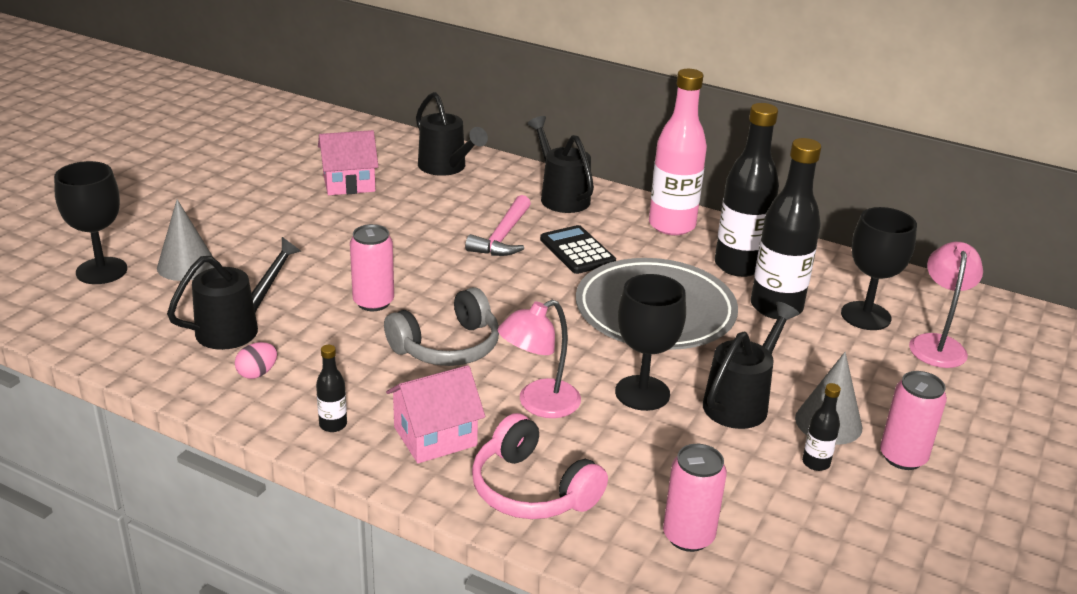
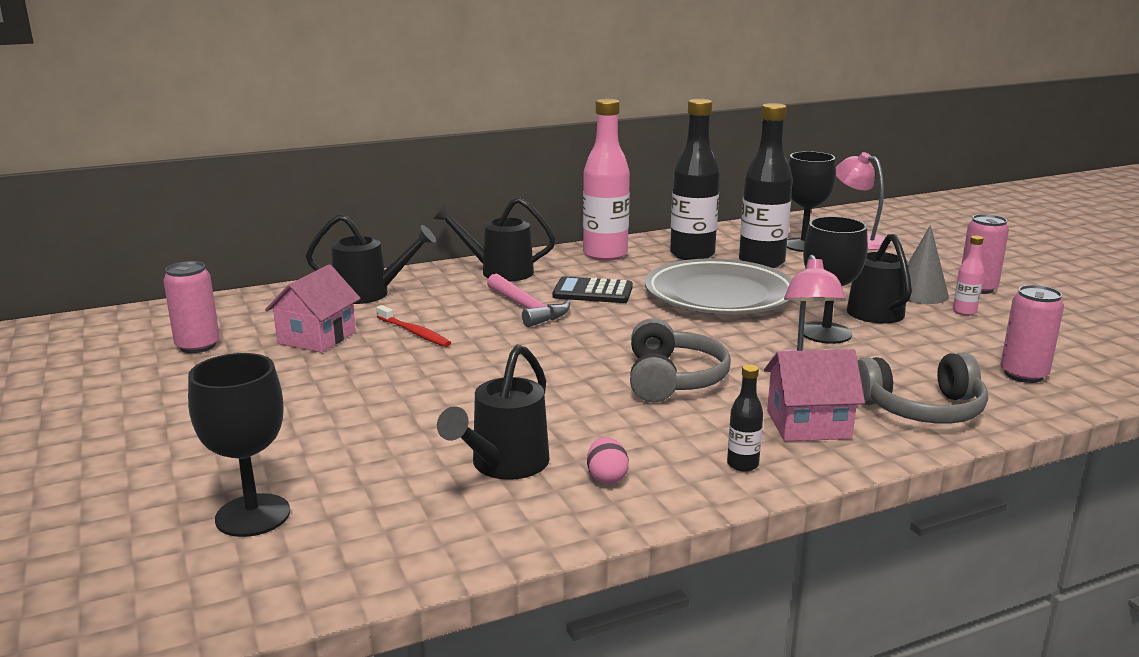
camera: 50 degrees left, 10 degrees down
grey cone [157,199,214,281] -> none
black watering can [167,237,301,350] -> black watering can turned 150 degrees counterclockwise [437,344,550,480]
pink can [350,224,394,311] -> pink can moved to [163,261,220,353]
pink house [386,365,485,463] -> pink house turned 75 degrees clockwise [764,349,865,441]
pink headphones [472,413,608,519] -> grey headphones [858,353,988,424]
black bottle [802,383,841,471] -> pink bottle [953,235,984,316]
none -> red toothbrush [376,305,451,347]

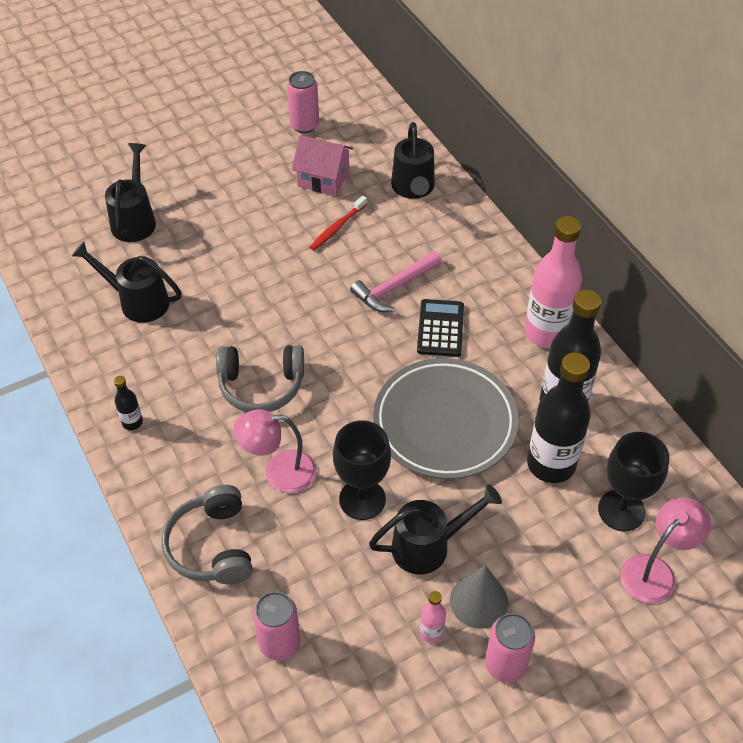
camera: 85 degrees right, 30 degrees up
black goblet [188,353,290,537] -> none
black watering can [434,197,556,282] -> black watering can moved to [105,143,156,242]
pink egg [587,437,629,484] -> none
pink house [764,349,865,441] -> none

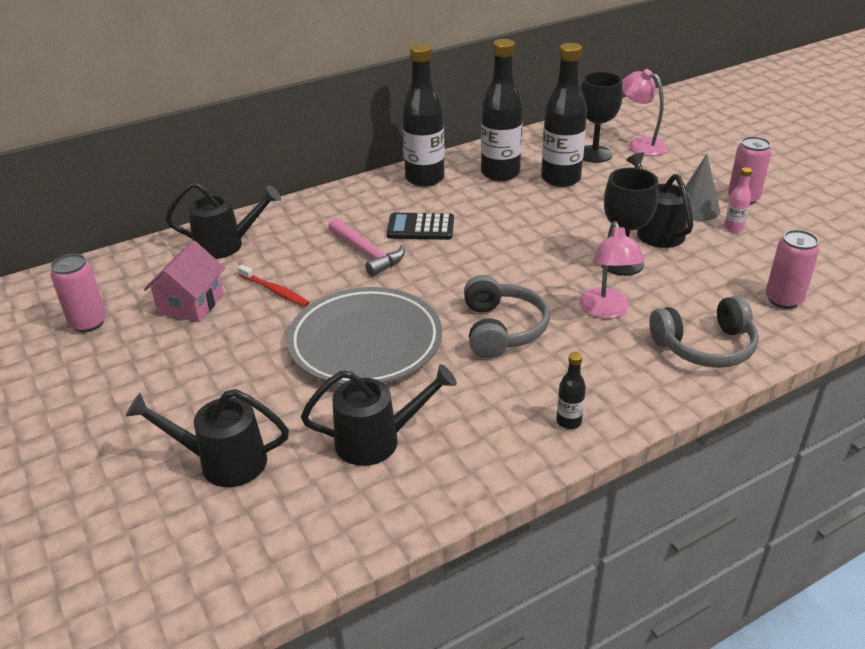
camera: 90 degrees left, 15 degrees down
black watering can [72,241,182,323] -> black watering can turned 120 degrees counterclockwise [301,364,457,466]
grey plate [373,358,519,479] -> grey plate moved to [287,287,442,385]
pink bottle [525,216,582,348] -> black bottle [402,44,445,187]

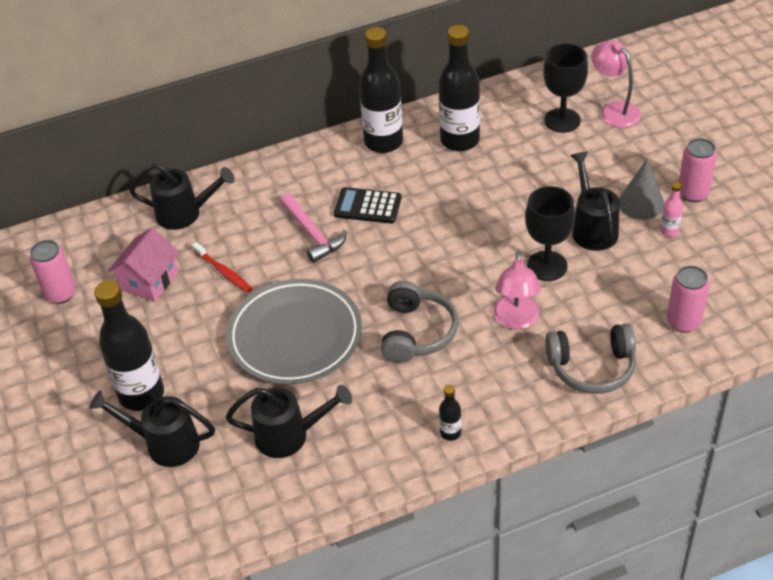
camera: 10 degrees right, 10 degrees up
black bottle [541,43,587,187] -> black bottle moved to [94,280,164,411]

